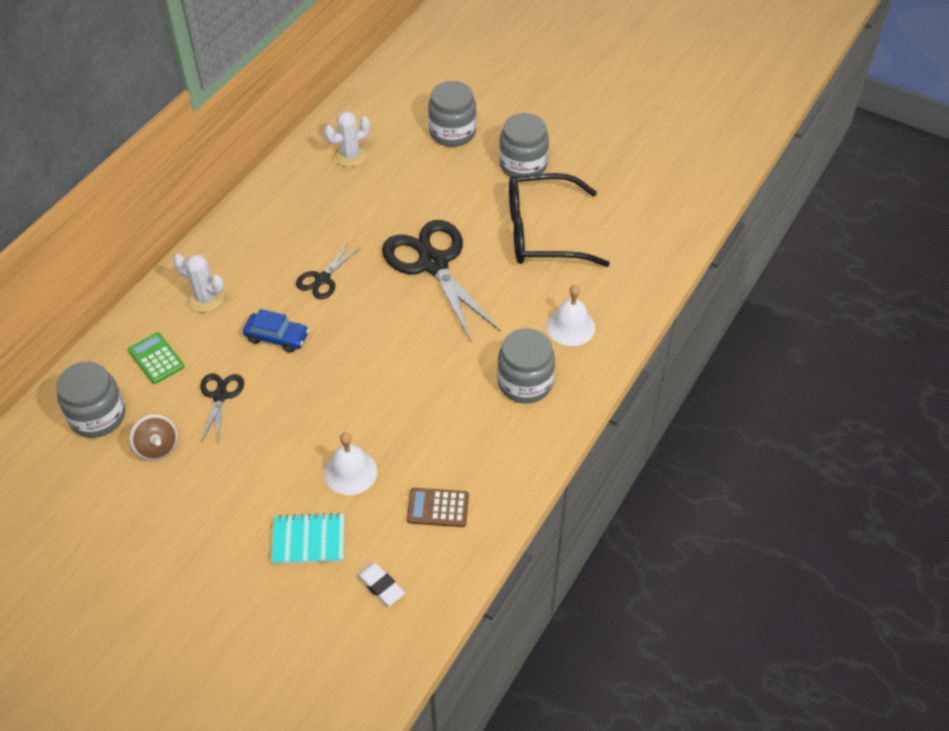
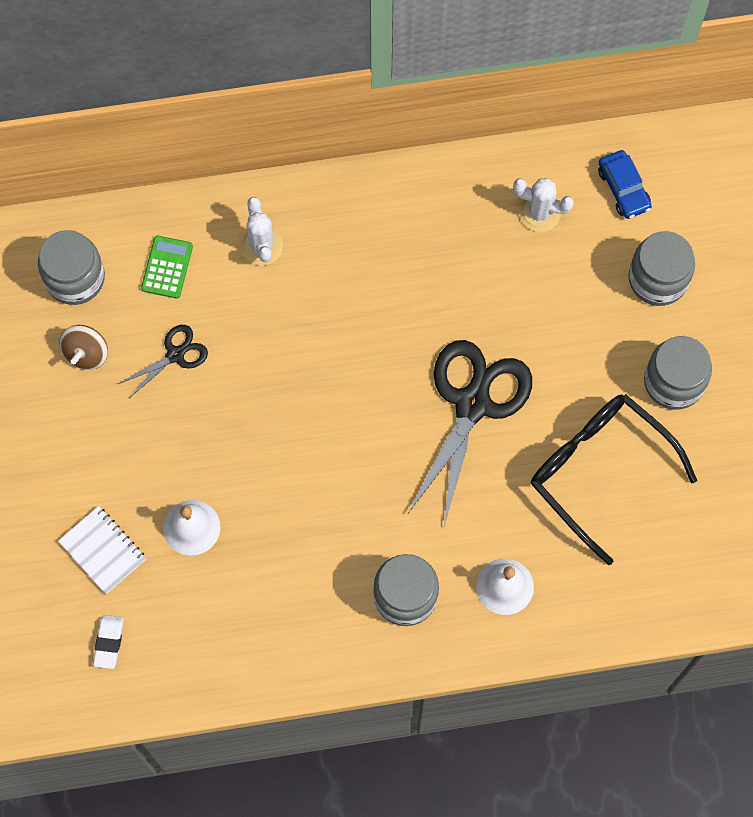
camera: 50 degrees right, 20 degrees up
blue car [243,309,309,353] -> blue car moved to [598,150,652,219]
turquoise notebook [271,513,345,564] -> white notebook [58,506,146,594]
black scissors [296,243,360,299] -> none
brown calculator [407,488,469,527] -> none

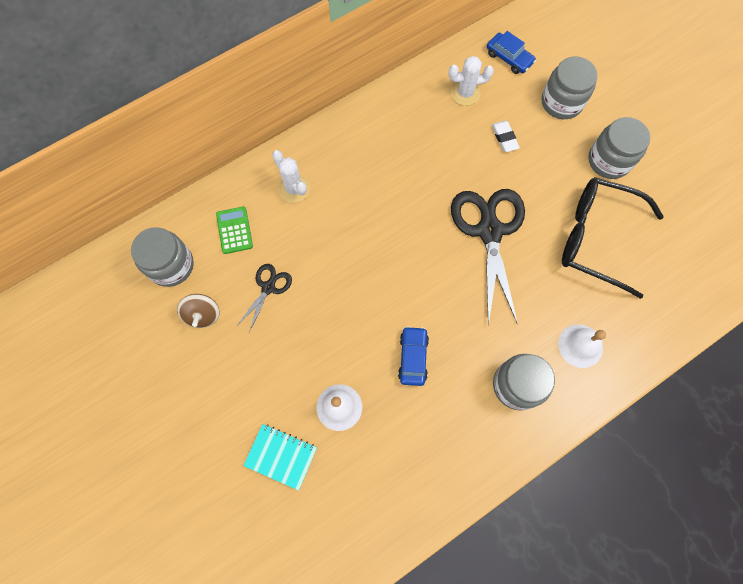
camera: 25 degrees left, 0 degrees up
white notebook [58,506,146,594] -> turquoise notebook [243,424,317,490]
white eraser [93,615,124,669] -> white eraser moved to [492,121,520,152]
none -> blue car [398,326,429,386]

